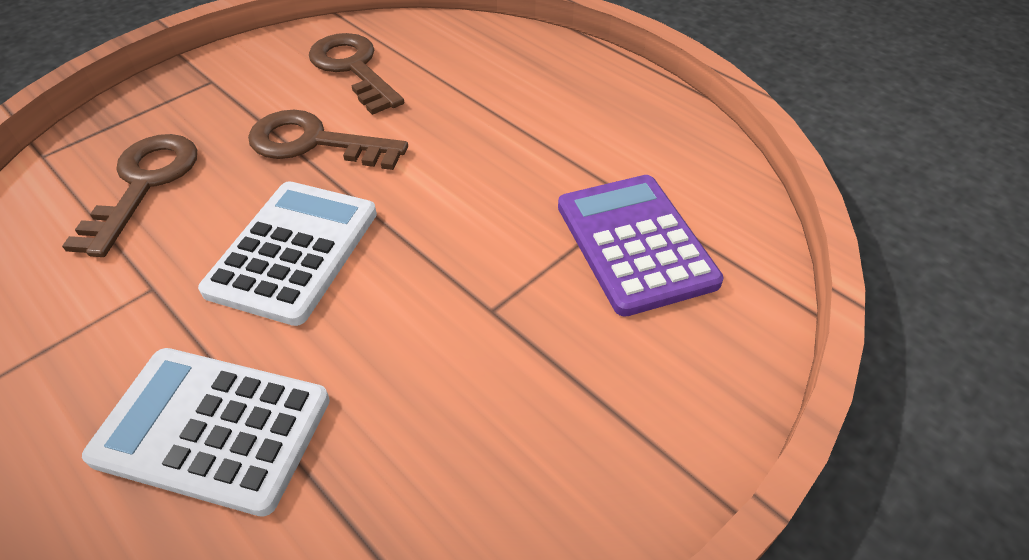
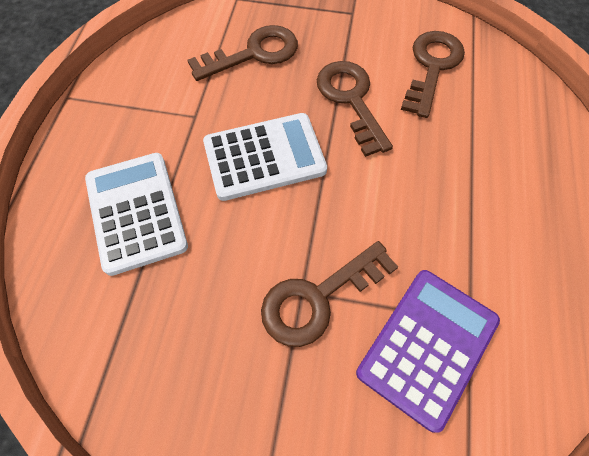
camera: 55 degrees right, 15 degrees up
none -> brown key [261,241,398,347]

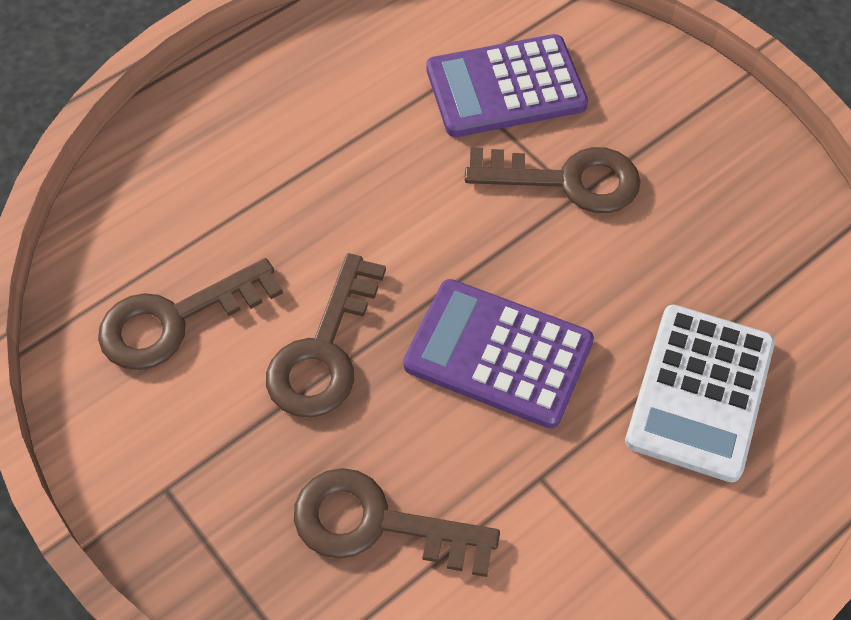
camera: 140 degrees left, 5 degrees down
white calculator [203,113,327,201] -> purple calculator [403,279,594,429]

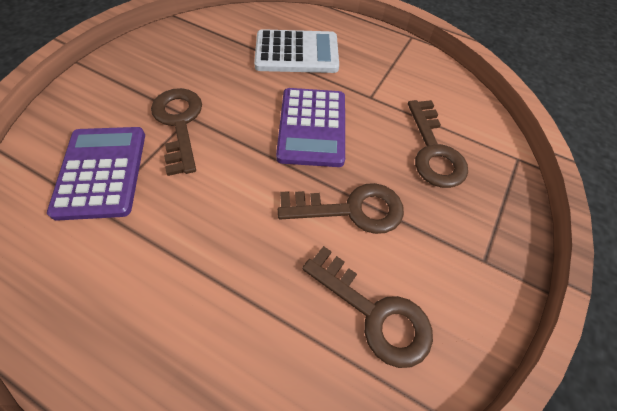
camera: 115 degrees left, 0 degrees up
purple calculator [427,34,588,137] -> purple calculator turned 150 degrees counterclockwise [47,127,145,221]

